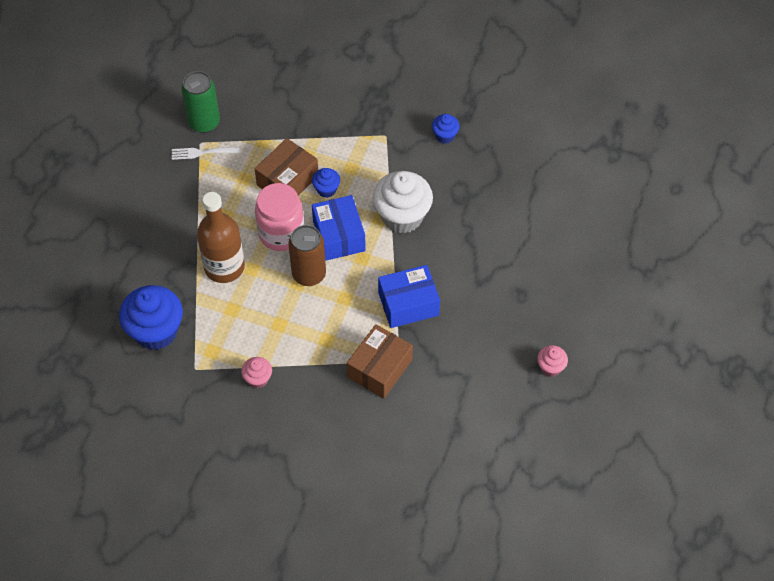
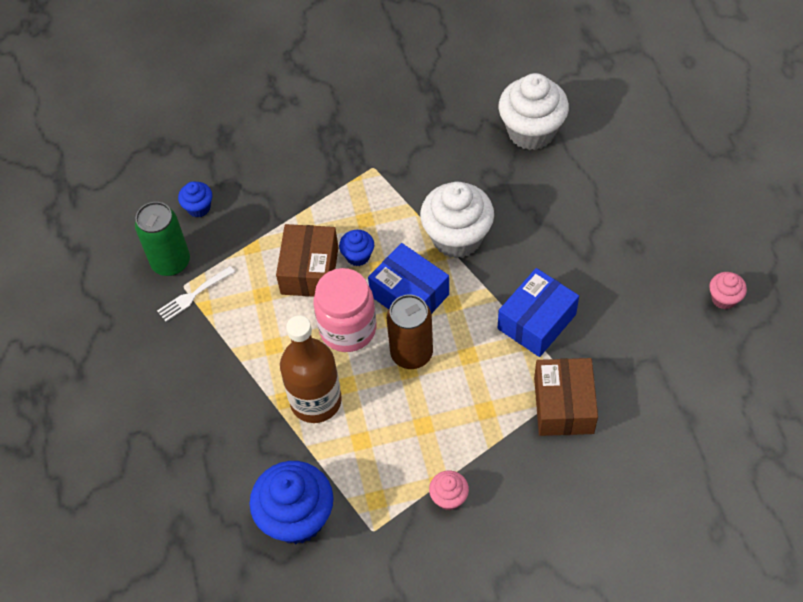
camera: 30 degrees left, 0 degrees up
blue cupcake [432,114,460,143] -> blue cupcake moved to [178,181,212,218]
none -> white cupcake [498,73,569,150]

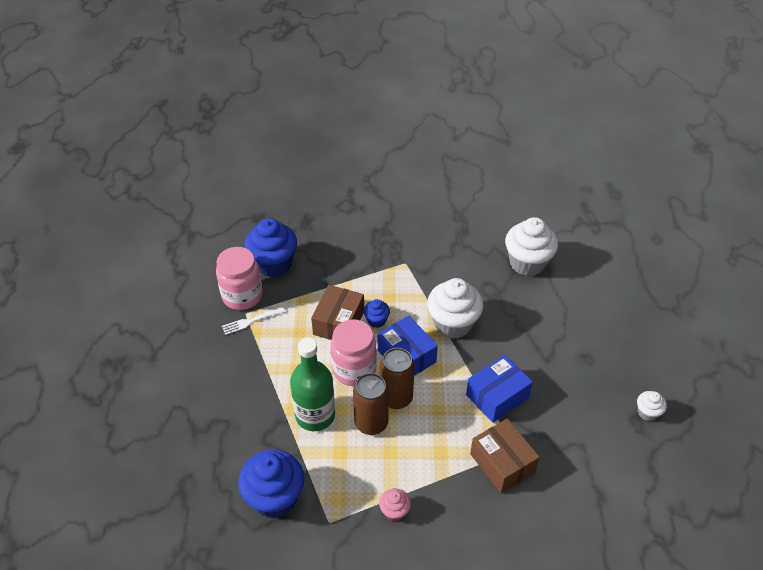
camera: 10 degrees right, 10 degrees down
green can [135,202,190,276] -> pink jar [216,247,263,310]
blue cupcake [178,181,212,218] -> blue cupcake [244,218,297,277], size x2.07
brown bottle [280,315,342,423] -> green bottle [290,338,335,431]
brown box [534,358,598,436] -> brown box turned 45 degrees counterclockwise [470,419,540,493]
pink cupcake [709,272,747,309] -> white cupcake [637,391,667,421]
none -> brown can [353,373,389,435]

